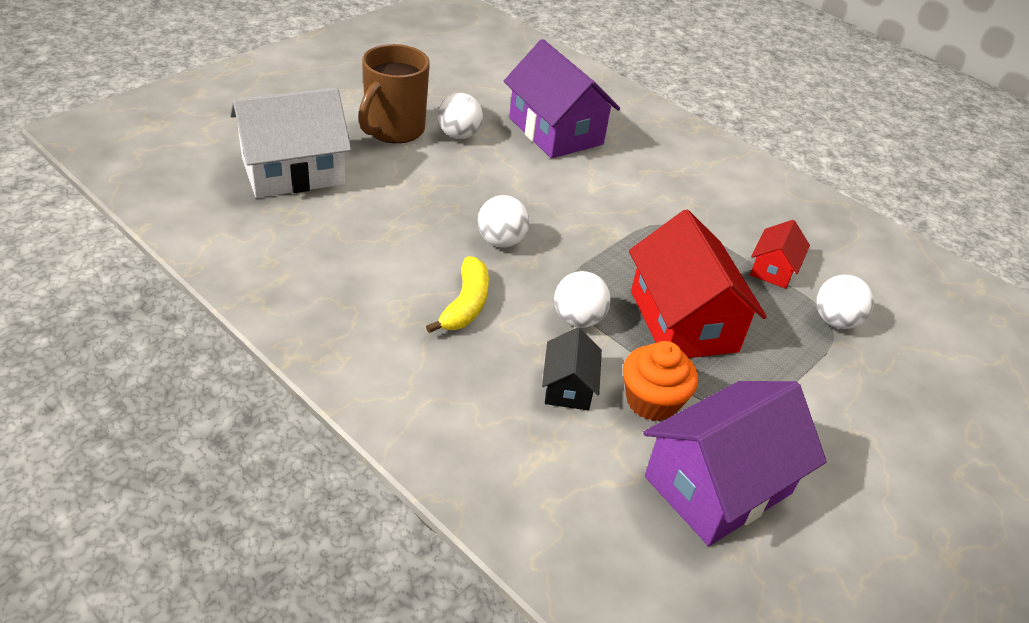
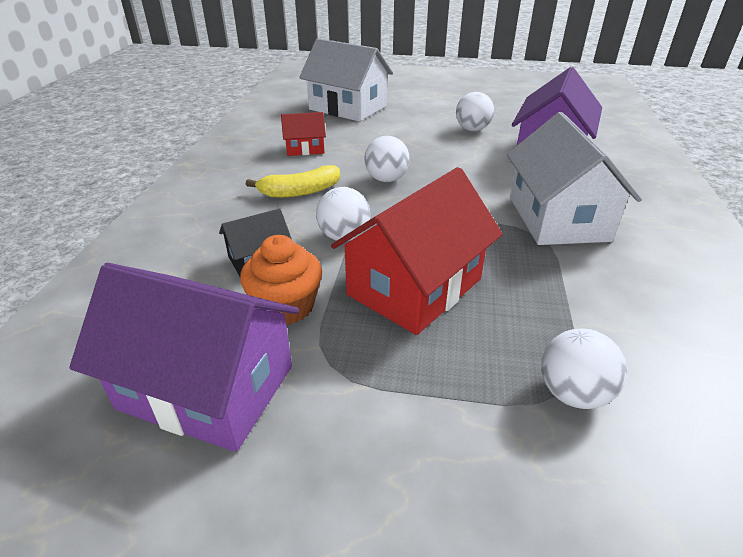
camera: 60 degrees right, 5 degrees down
brown mug [358,44,430,143] -> none
red house [750,220,810,289] -> red house moved to [281,112,326,156]
none -> white house [507,112,642,245]

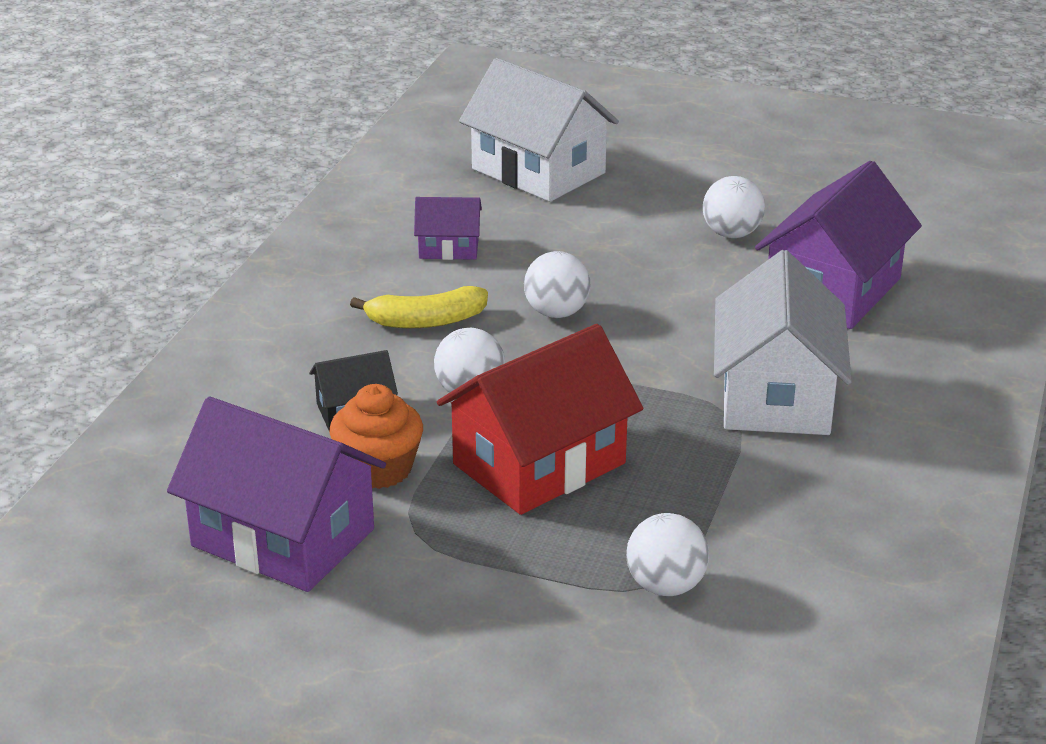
camera: 10 degrees right, 5 degrees down
red house [281,112,326,156] -> purple house [414,197,482,260]

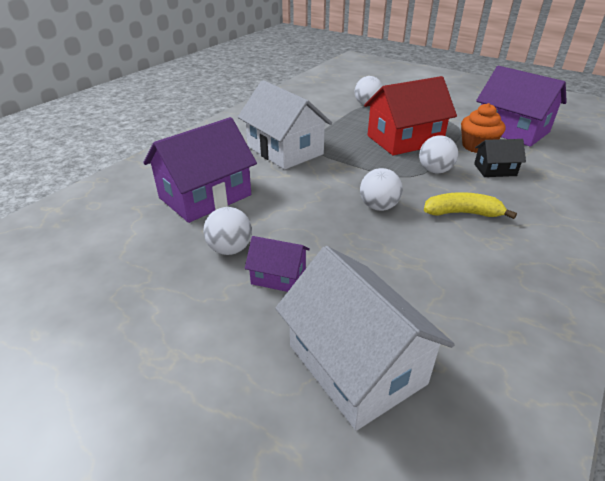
camera: 165 degrees left, 5 degrees up
purple house [414,197,482,260] -> purple house moved to [245,236,310,292]
white house [714,250,852,435] -> white house turned 60 degrees counterclockwise [238,80,332,170]

